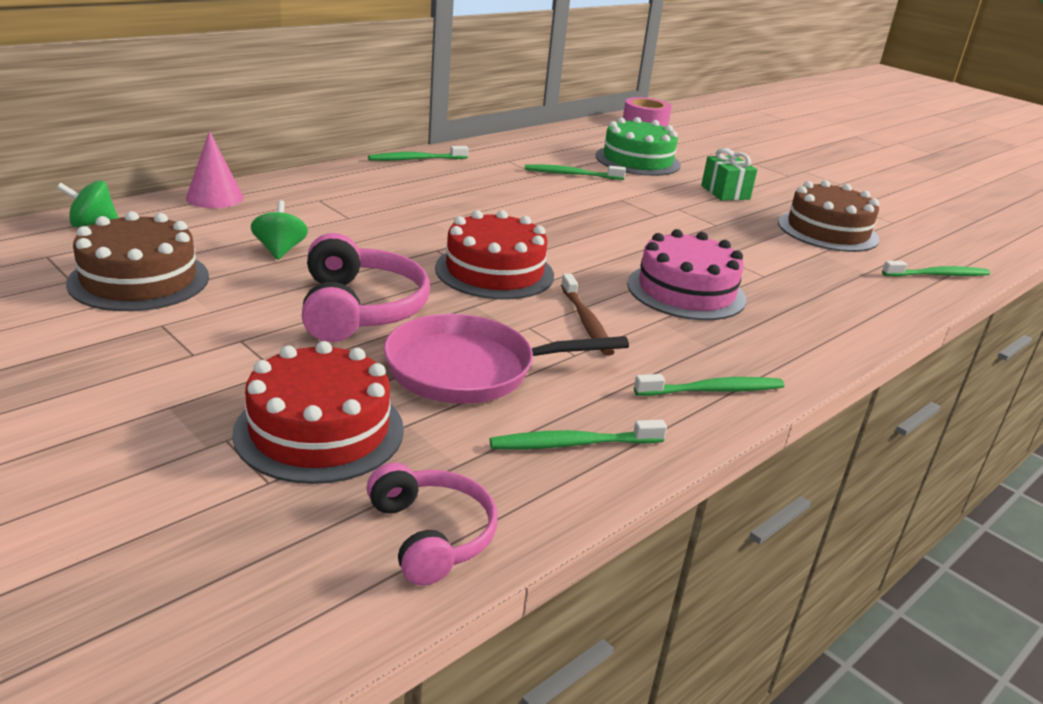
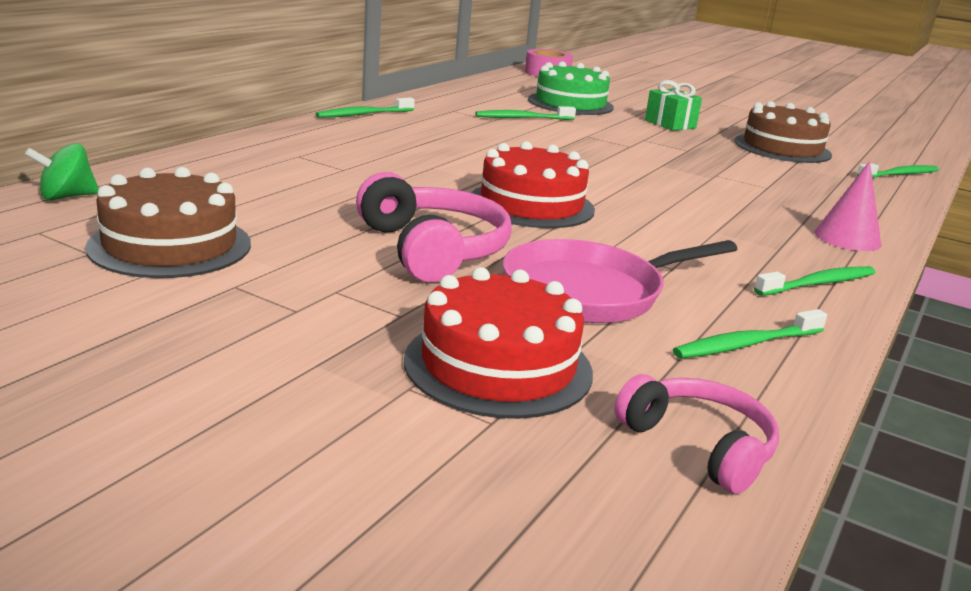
camera: 15 degrees left, 5 degrees down
pink cone [186,131,244,208] -> pink cone moved to [814,161,881,251]
green spinning top [251,200,308,260] -> none
brown toothbrush [561,274,615,356] -> none
pink cake [627,229,746,320] -> none

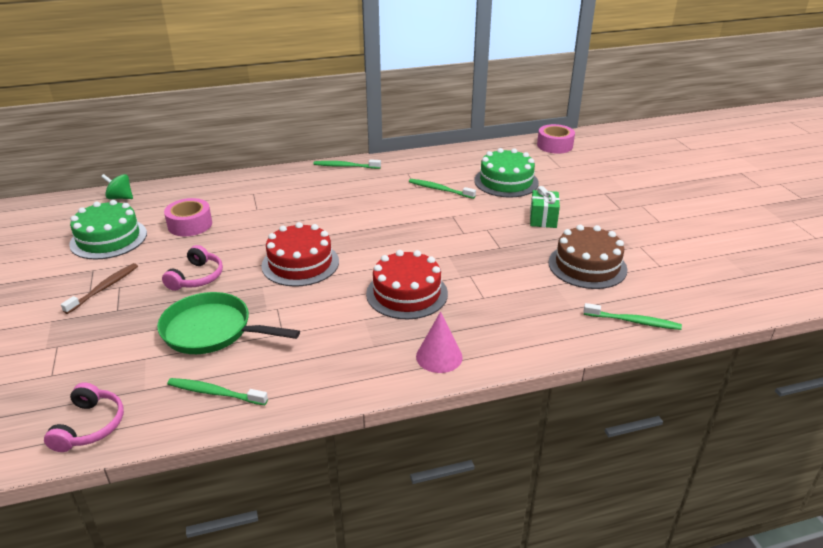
camera: 45 degrees right, 10 degrees up
brown cake [85,167,251,278] -> green cake [69,200,147,260]
pink headphones [356,172,512,282] -> pink headphones [162,245,223,291], size x0.65
red cake [404,267,593,419] -> red cake moved to [366,250,448,319]
pink pan [503,239,737,323] -> green pan [157,292,300,354]
green toothbrush [754,266,876,296] -> none
none -> brown toothbrush [61,263,138,314]
none -> pink tape [164,198,212,236]

